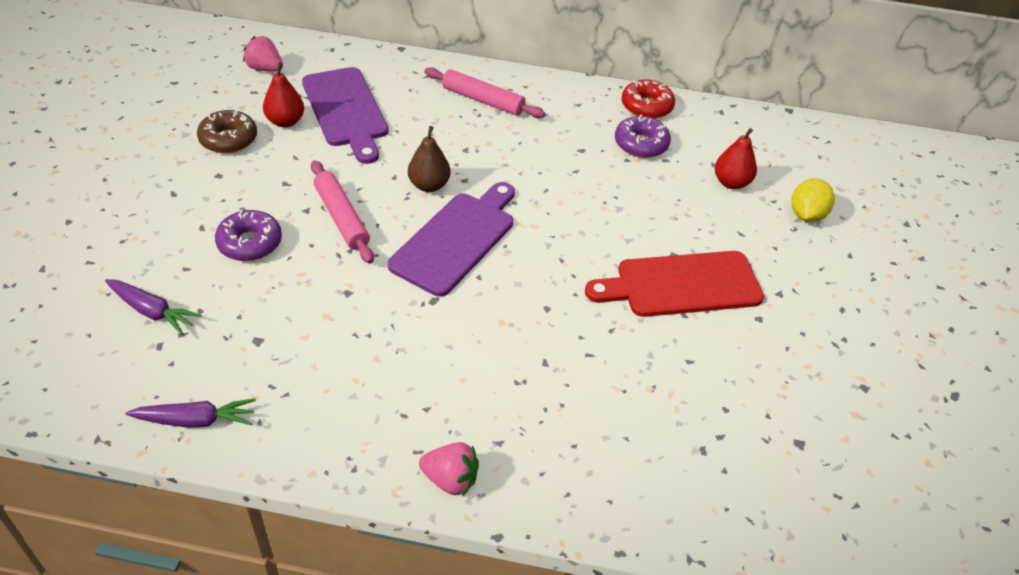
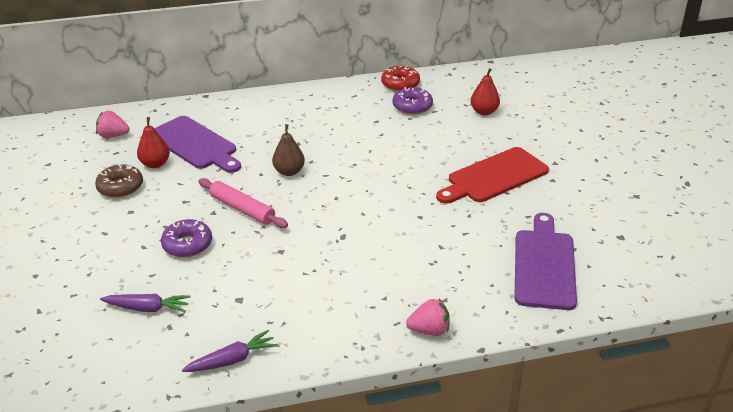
camera: 20 degrees left, 10 degrees down
purple cutting board [388,182,515,297] -> purple cutting board moved to [514,213,577,310]
pink rolling pin [424,67,545,118] -> none
yellow lemon [791,178,835,222] -> none

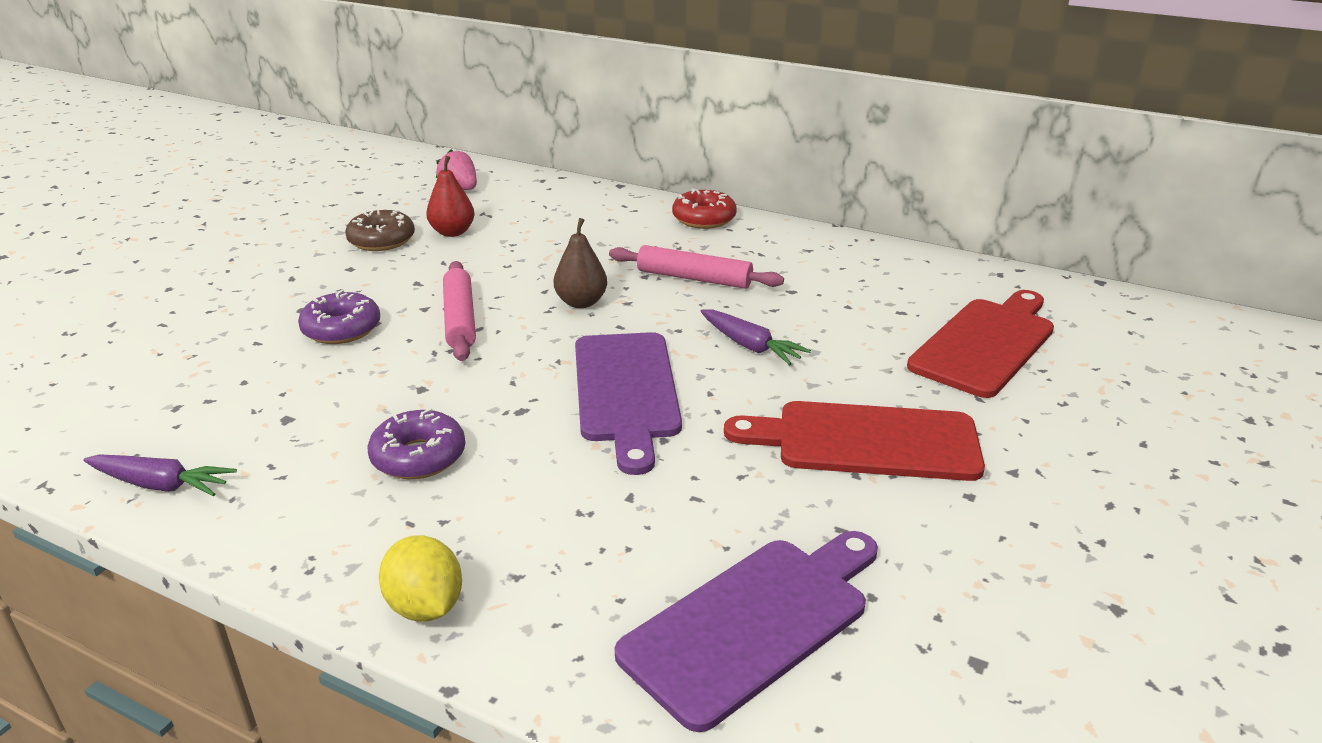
camera: 40 degrees right, 5 degrees down
purple carrot [100,294,191,312] -> purple carrot moved to [700,309,811,365]
purple cutting board [154,116,241,173] -> purple cutting board moved to [575,332,682,475]
red donut [381,66,420,91] -> red donut moved to [672,188,737,229]
purple donut [392,87,433,115] -> purple donut moved to [367,408,465,479]
pink strawberry [406,298,450,336] -> yellow lemon [379,535,462,622]
red pear [471,68,500,115] -> red cutting board [907,290,1054,398]
none -> pink rolling pin [609,245,784,289]

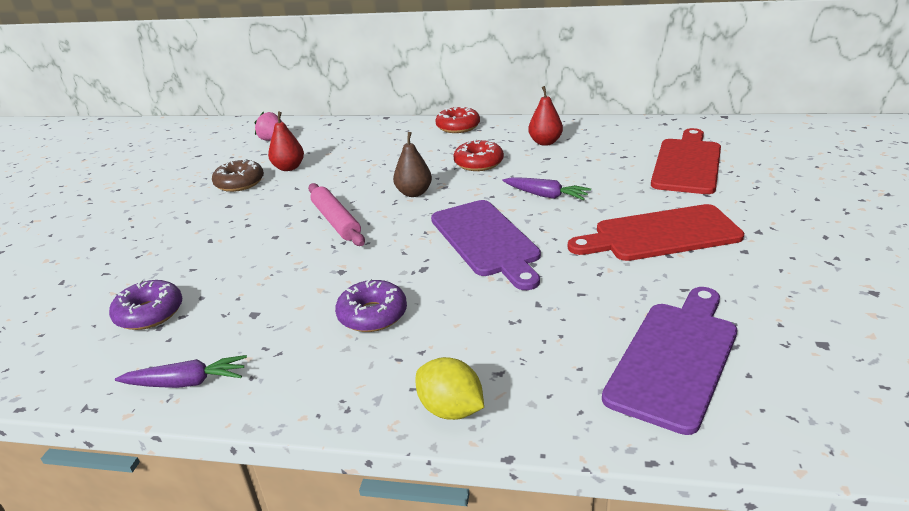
camera: 15 degrees left, 0 degrees up
purple donut [298,290,380,344] -> purple donut moved to [109,280,182,330]
pink rolling pin [609,245,784,289] -> red donut [453,139,504,171]
none -> red pear [528,86,563,146]

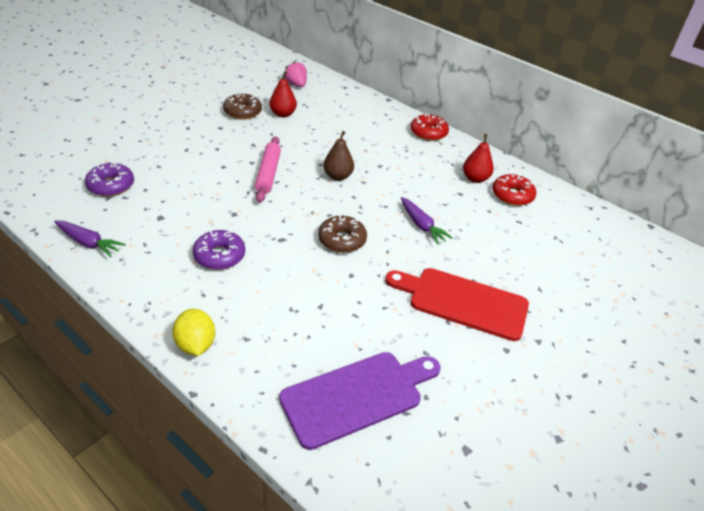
camera: 25 degrees right, 10 degrees up
purple cutting board [431,200,541,290] -> brown donut [318,215,367,253]
red donut [453,139,504,171] -> red donut moved to [492,174,536,206]
red cutting board [651,128,721,194] -> none

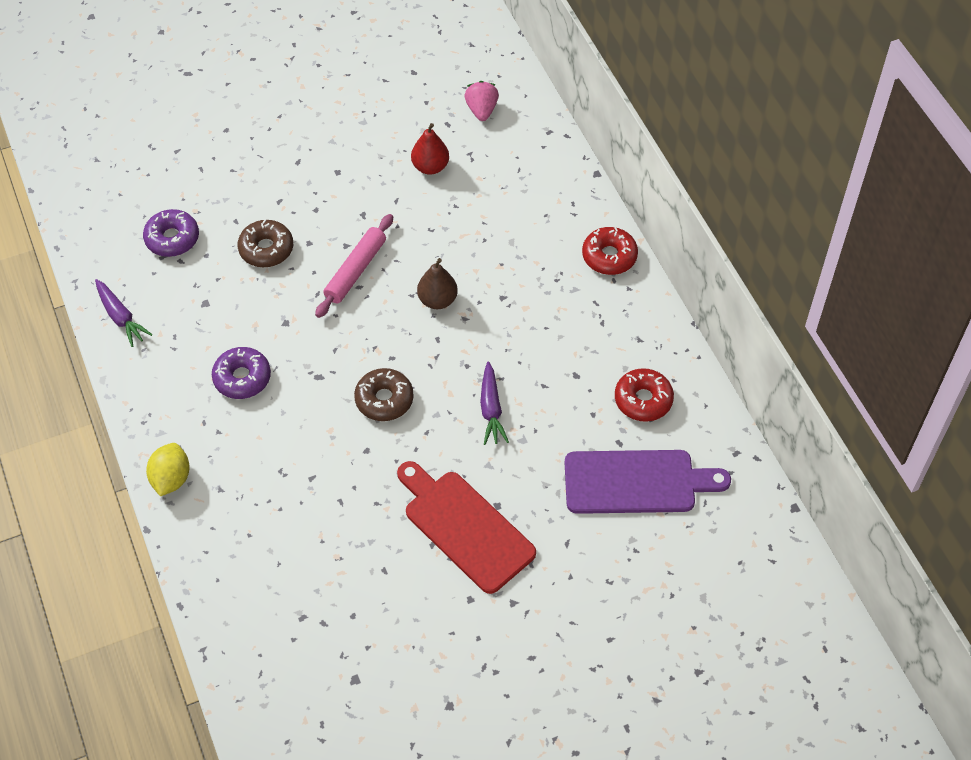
camera: 30 degrees right, 15 degrees up
brown donut [223,93,262,120] -> brown donut moved to [238,220,293,267]
purple cutting board [279,352,440,450] -> purple cutting board moved to [565,450,731,514]
red pear [463,134,494,183] -> none

